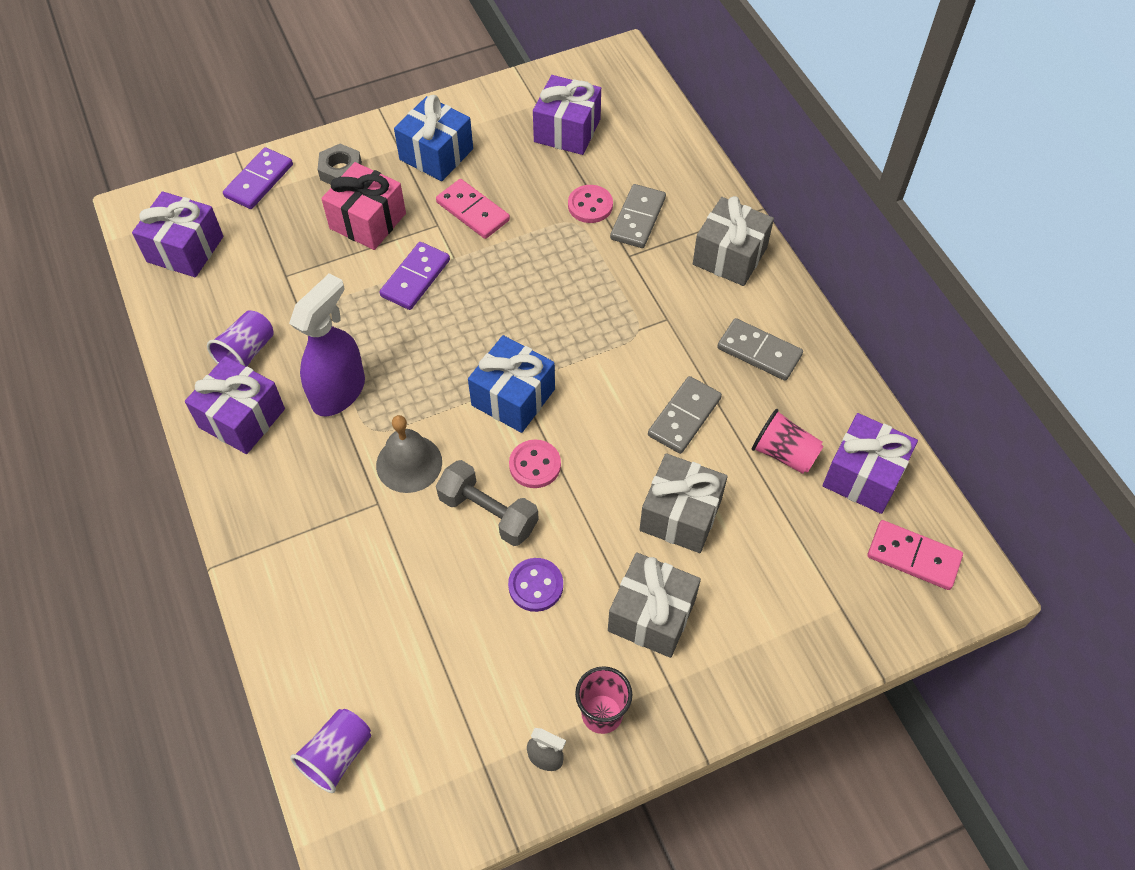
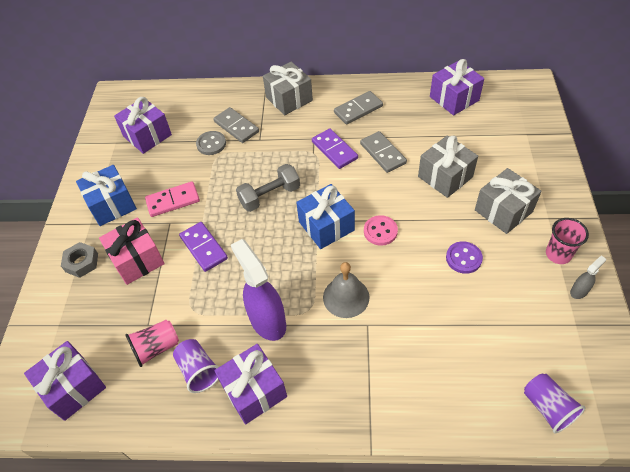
camera: 60 degrees left, 5 degrees down
purple domino [223,147,293,209] -> purple domino moved to [312,129,358,169]
grey dumbbell [436,460,539,546] -> grey dumbbell moved to [236,164,300,212]
pink button [568,185,613,223] -> grey button [196,131,226,155]
pink cup [752,409,824,474] -> pink cup moved to [125,320,179,367]
pink domino [867,520,963,590] -> none

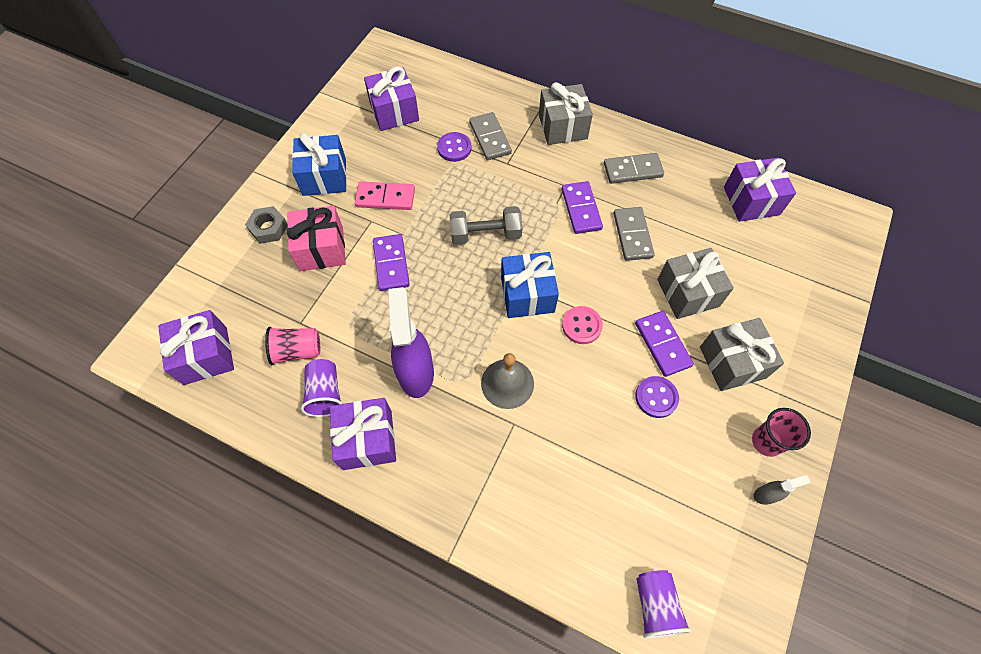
camera: 20 degrees right, 10 degrees up
grey button [196,131,226,155] -> purple button [437,132,472,162]
none -> purple domino [635,311,694,377]

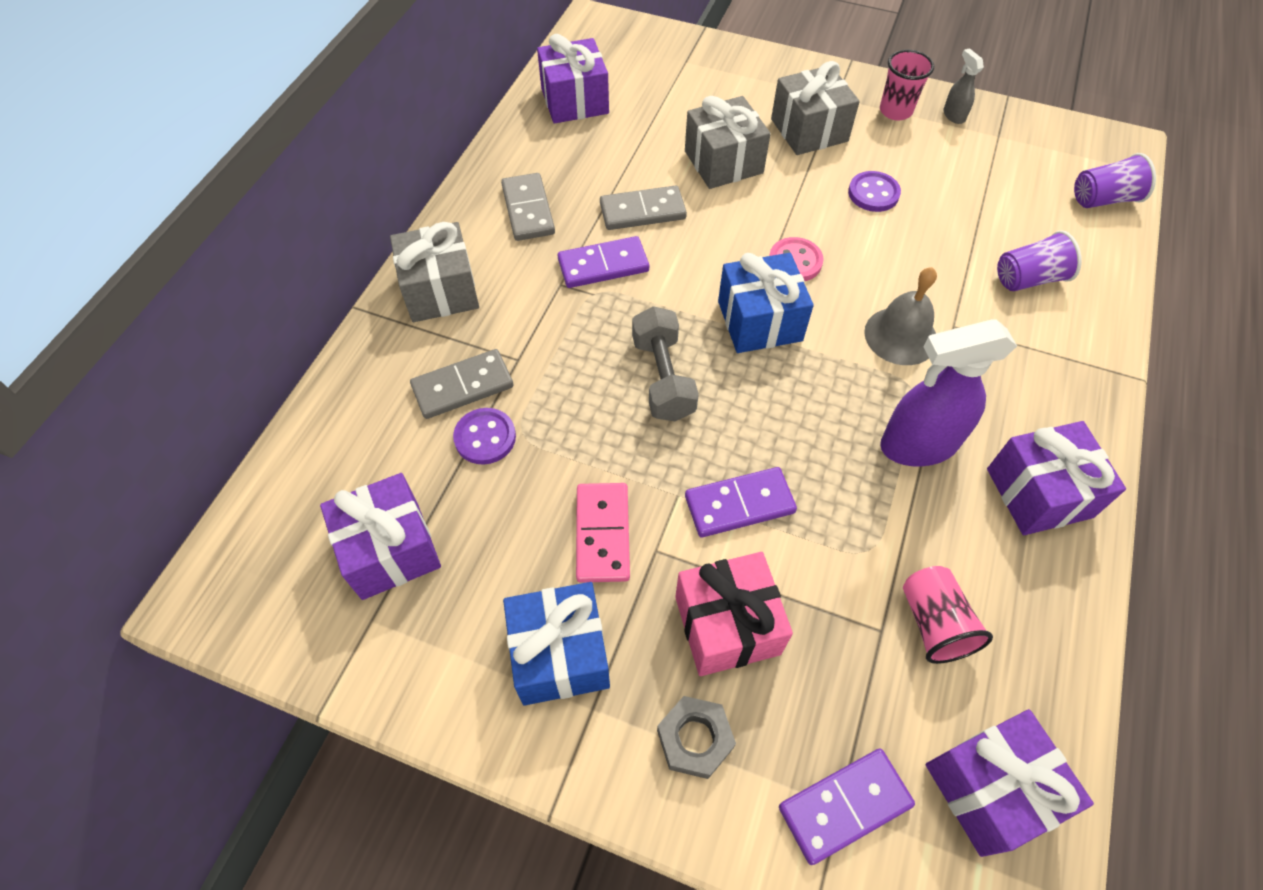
camera: 95 degrees left, 5 degrees down
purple cup [301,359,342,417] -> purple cup moved to [997,230,1082,291]
purple domino [635,311,694,377] -> purple domino moved to [779,749,915,865]

